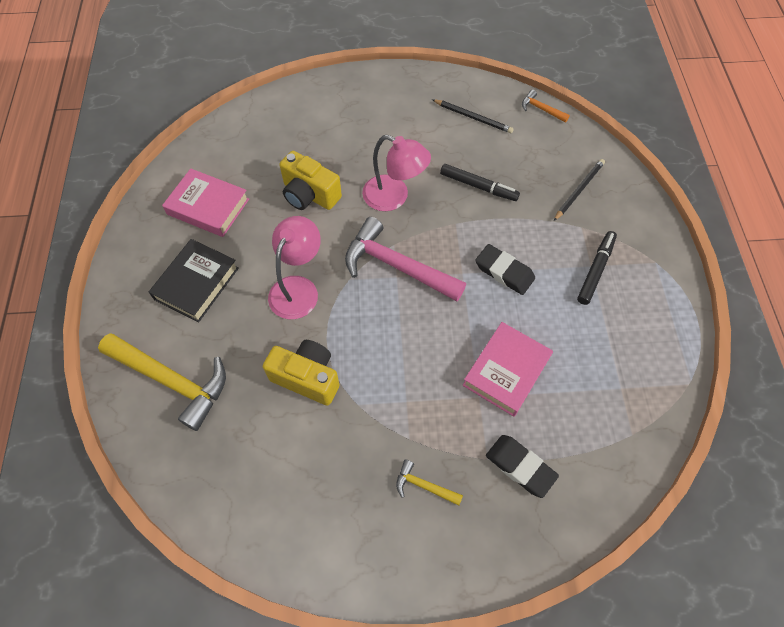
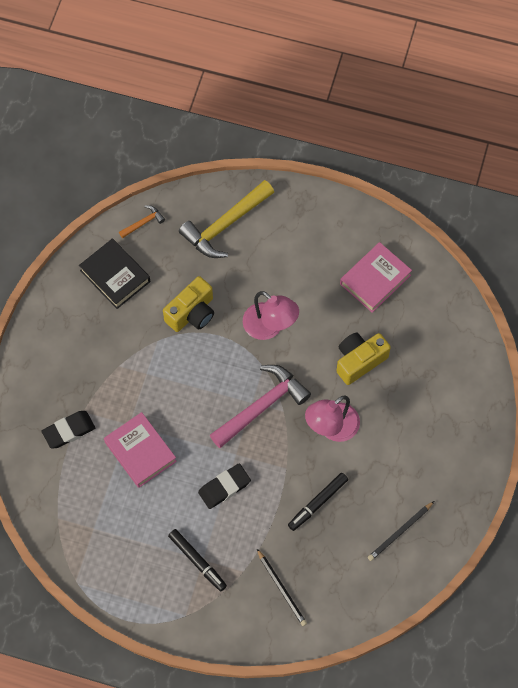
camera: 110 degrees right, 5 degrees up
black book [149,239,239,322] -> black book moved to [79,238,150,309]
yellow hammer [396,459,463,506] -> none
orange hammer [522,90,570,123] -> orange hammer moved to [119,205,165,238]

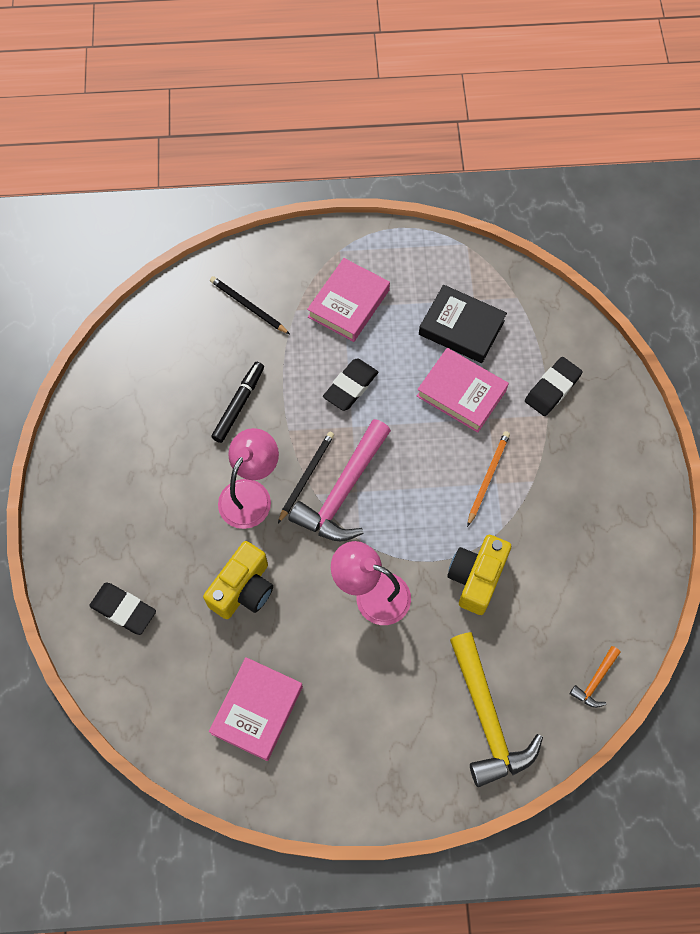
camera: 160 degrees right, 0 degrees up
black book [79,238,150,309] -> black book moved to [419,285,507,363]
black marker [168,529,227,591] -> pink book [307,258,390,342]
yellow hammer [179,180,274,258] -> yellow hammer turned 135 degrees clockwise [450,632,543,787]
black pencil [368,501,434,561] -> black pencil moved to [278,432,334,523]
none -> black eraser [89,582,156,635]
none -> orange pencil [467,431,510,527]

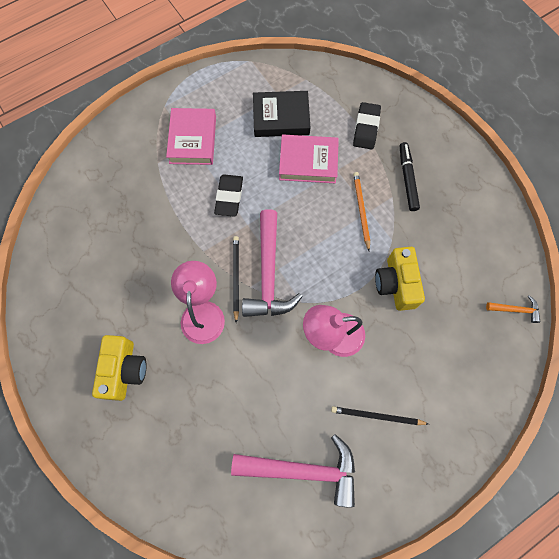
camera: 30 degrees left, 5 degrees up
black eraser [89,582,156,635] -> none
yellow camera [203,541,273,619] -> yellow camera moved to [92,335,147,401]
pink book [209,657,303,761] -> pink hammer [231,434,355,508]
black pencil [210,276,290,334] -> black pencil moved to [331,406,429,425]
black marker [211,362,264,443] -> black marker moved to [400,142,420,211]
yellow hammer [450,632,543,787] -> none
orange hammer [570,646,621,708] -> orange hammer turned 90 degrees counterclockwise [486,295,540,323]

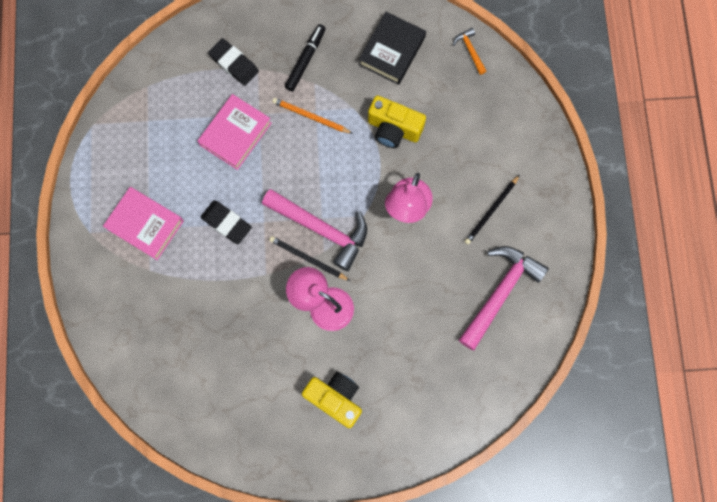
camera: 60 degrees left, 5 degrees up
black book [253,91,310,137] -> black book moved to [359,12,426,85]
black marker [400,142,420,211] -> black marker turned 90 degrees clockwise [285,24,326,91]
orange hammer [486,295,540,323] -> orange hammer turned 60 degrees counterclockwise [453,28,486,75]

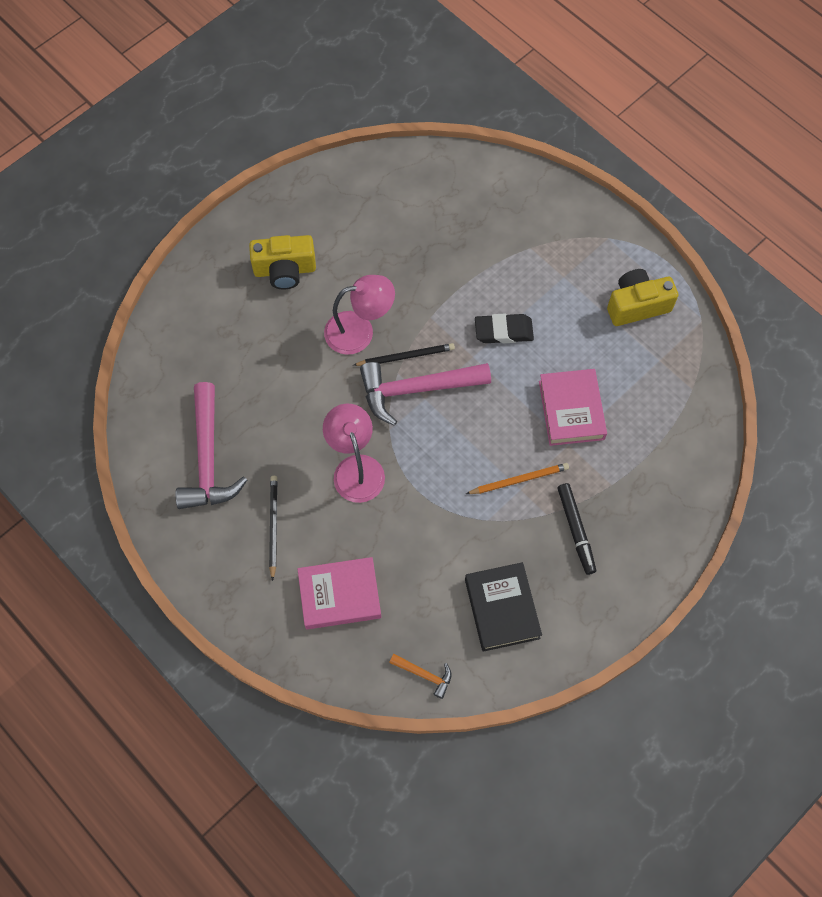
camera: 140 degrees right, 10 degrees down
pink book [103,187,184,260] -> pink book moved to [297,557,381,630]
black eraser [208,38,259,86] -> none
yellow camera [368,95,426,148] -> yellow camera moved to [607,269,678,326]

